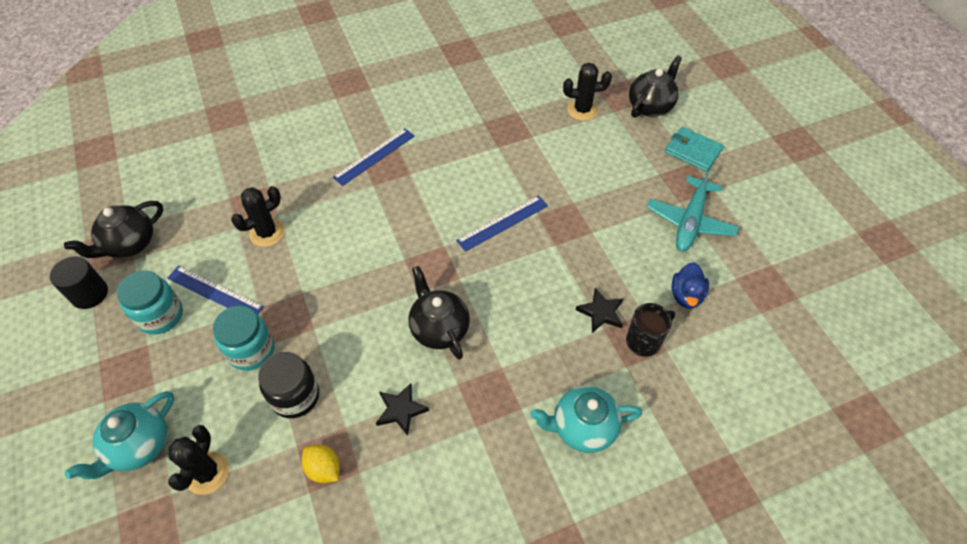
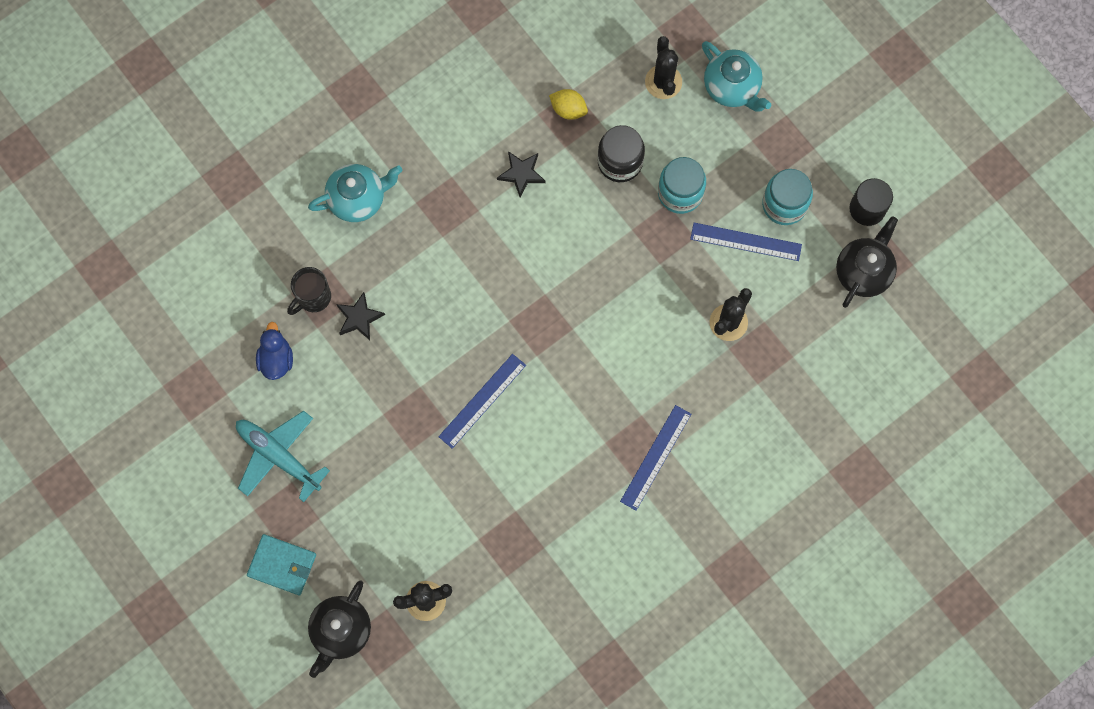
camera: 165 degrees right, 20 degrees up
turquoise teapot [65,391,174,479] -> turquoise teapot turned 120 degrees clockwise [702,41,771,112]
black teapot [408,266,470,360] -> none
turquoise plane [647,166,739,251] -> turquoise plane turned 60 degrees counterclockwise [236,411,330,502]

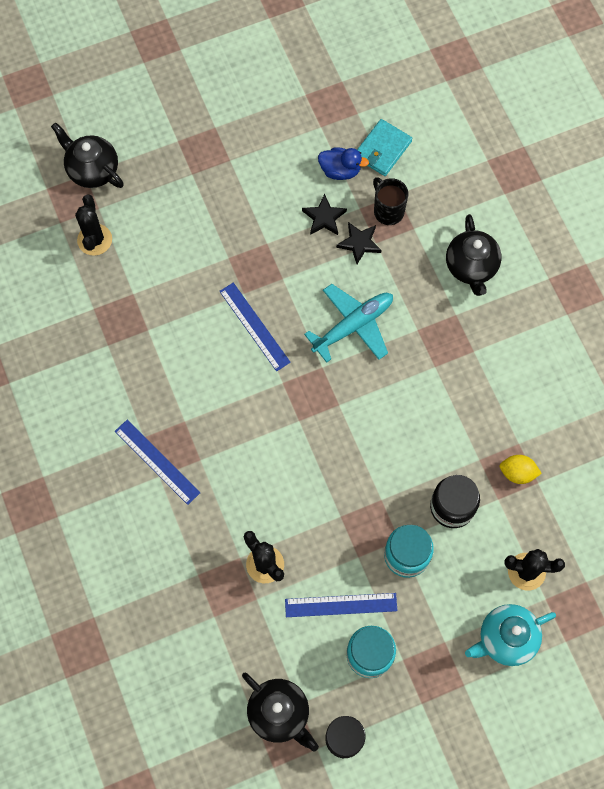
camera: 105 degrees right, 5 degrees down
turquoise plane [236,411,330,502] -> turquoise plane moved to [304,284,393,363]
turquoise wallet [247,534,316,595] -> turquoise wallet moved to [357,119,412,176]
turquoise teapot [308,164,402,222] -> black teapot [446,214,502,296]
black star [497,151,545,197] -> black star moved to [302,194,347,235]
yellow lemon [549,89,588,120] -> yellow lemon turned 60 degrees clockwise [499,455,542,484]
blue ruler [690,223,802,261] -> blue ruler turned 60 degrees clockwise [285,593,397,617]

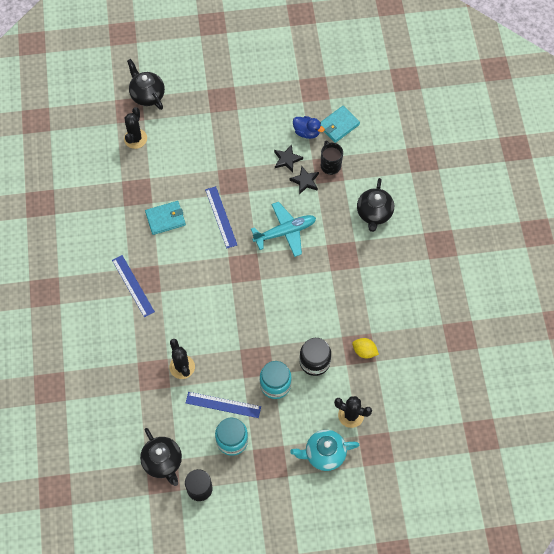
camera: 15 degrees right, 5 degrees down
none -> turquoise wallet [145,201,186,235]

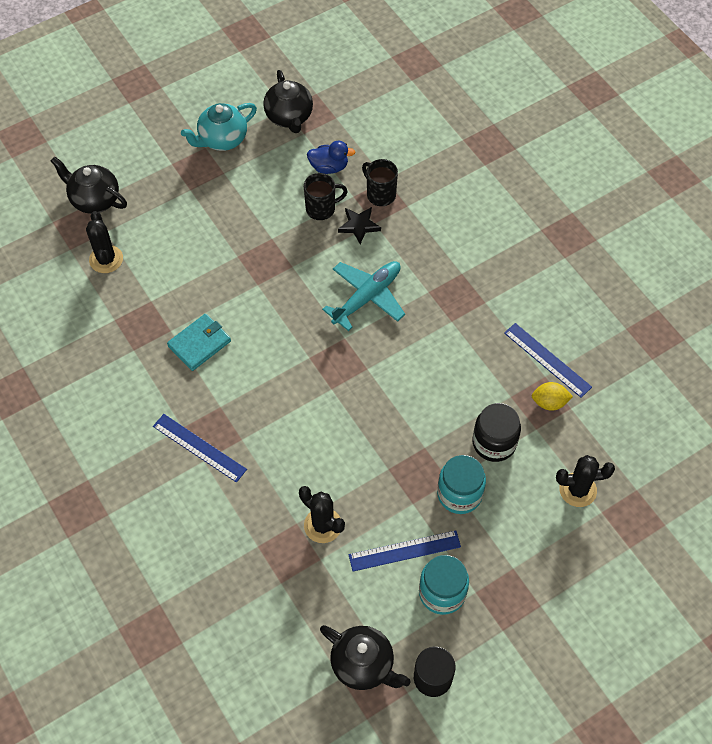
camera: 25 degrees left, 5 degrees down
blue ruler [205,186,237,248] -> blue ruler moved to [504,323,592,398]
black star [274,144,303,173] -> black mug [304,173,348,220]
turquoise teapot [290,430,359,471] -> turquoise teapot moved to [181,103,257,151]
turquoise wallet [321,106,360,143] -> none
black teapot [357,178,394,232] -> black teapot moved to [263,70,313,133]

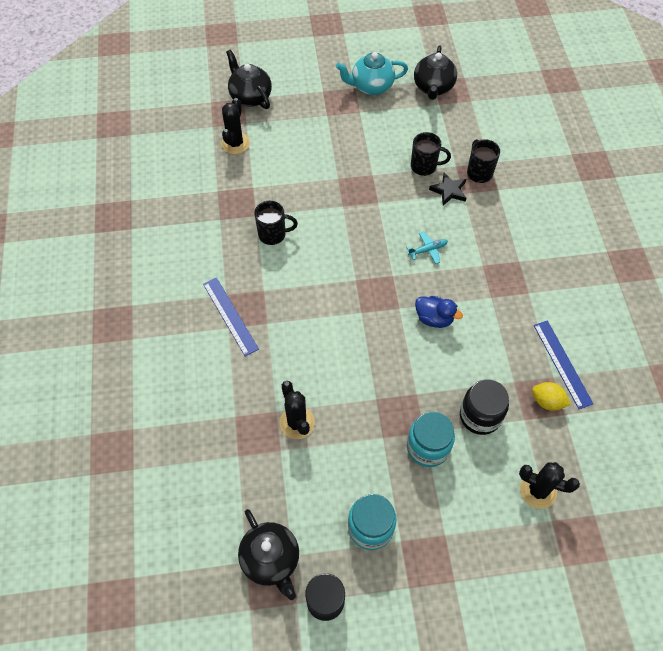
camera: 25 degrees right, 0 degrees up
turquoise wallet [167,314,231,371] -> black mug [254,201,298,245]
blue duck [307,141,355,174] -> blue duck moved to [415,296,463,328]
turquoise plane [322,261,405,331] -> turquoise plane [406,232,448,264], size x0.50
blue ruler [349,530,461,571] -> none

